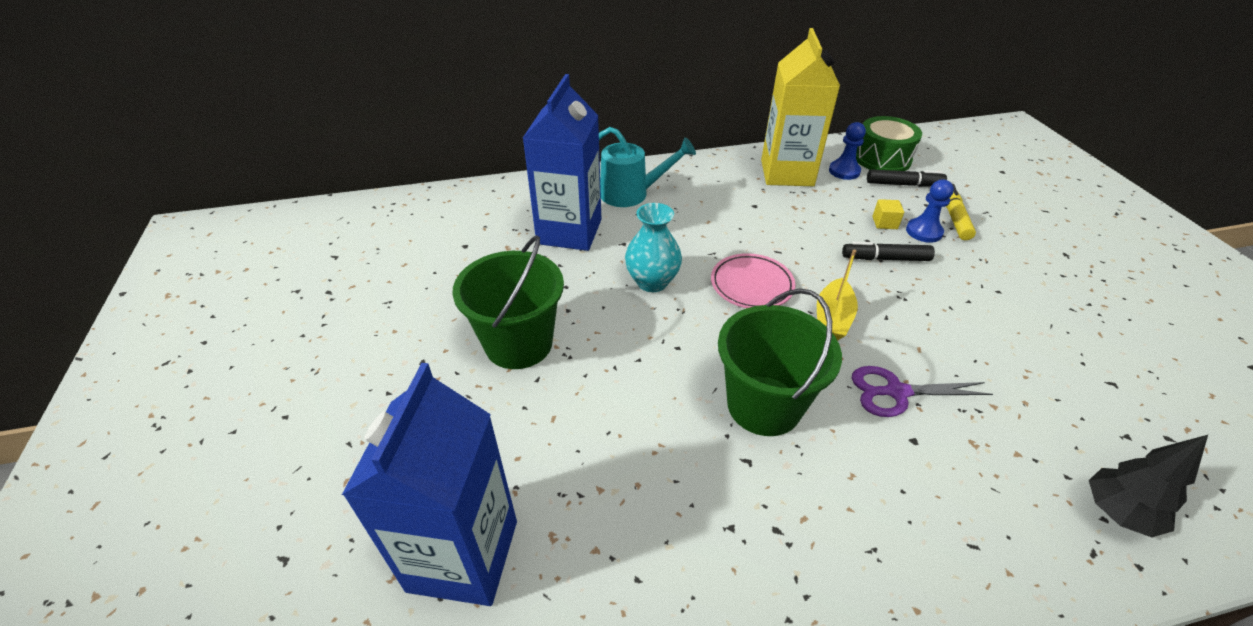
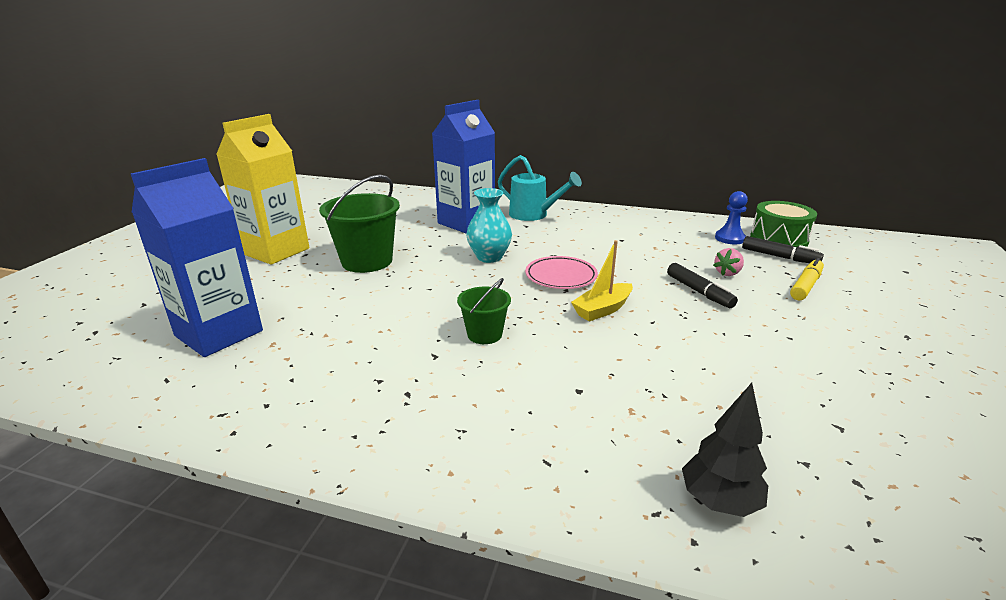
camera: 30 degrees right, 15 degrees down
green bucket [718,288,842,436] -> green bucket [457,278,511,344], size x0.55
yellow carton [761,28,840,186] -> yellow carton moved to [216,114,309,265]
black marker [842,242,935,261] -> black marker turned 150 degrees counterclockwise [667,263,738,308]
purple scissors [852,366,993,417] -> none
yellow cube [872,199,904,229] -> pink strawberry [713,248,744,276]
blue pawn [906,180,954,243] -> none

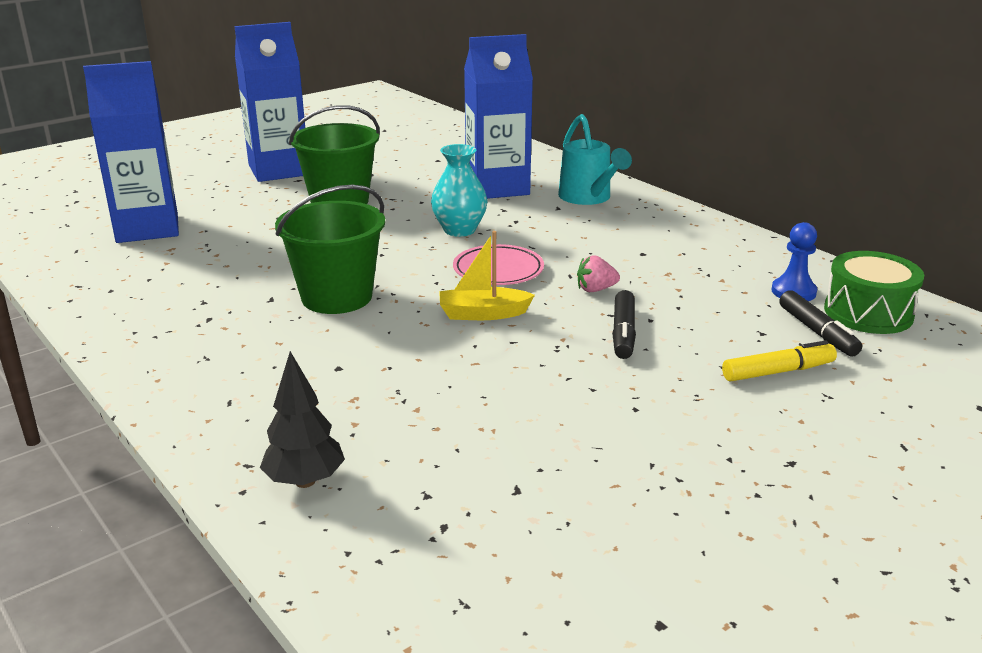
camera: 35 degrees right, 0 degrees up
yellow carton [216,114,309,265] -> blue carton [234,22,305,182]
green bucket [457,278,511,344] -> green bucket [275,185,385,314], size x1.81
pink strawberry [713,248,744,276] -> pink strawberry moved to [577,255,620,292]

